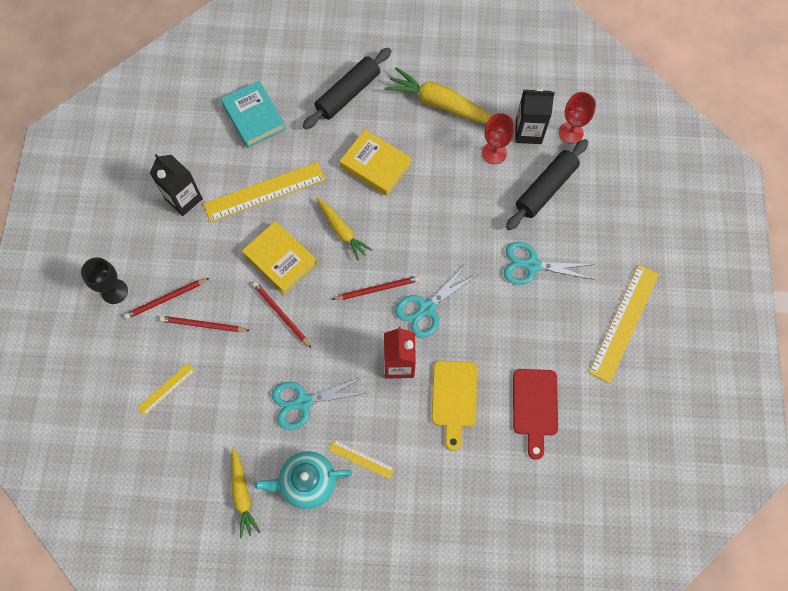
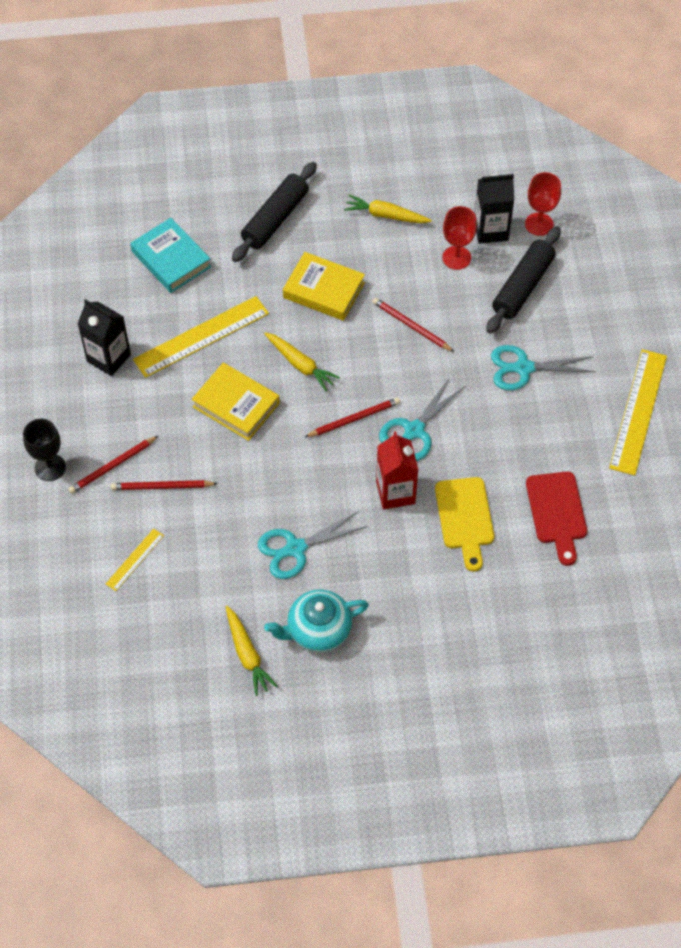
camera: 10 degrees left, 10 degrees down
red pencil [252,282,311,348] -> red pencil moved to [372,298,454,352]
yellow ruler [329,440,395,479] -> none
yellow carrot [384,67,492,124] -> yellow carrot [344,195,432,223], size x0.61

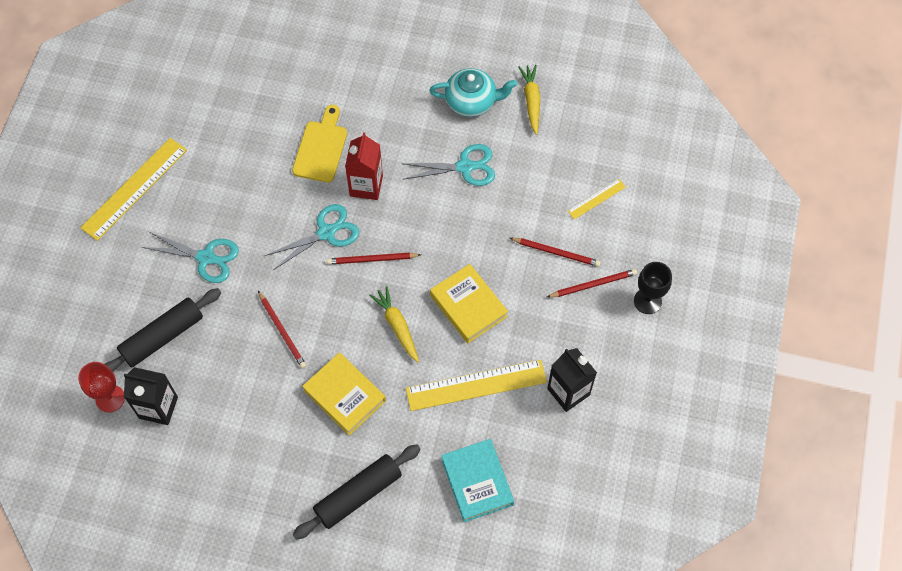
camera: 160 degrees left, 5 degrees up
yellow carrot [344,195,432,223] -> none
red goblet [442,206,477,270] -> none
red cutting board [526,471,587,566] -> none

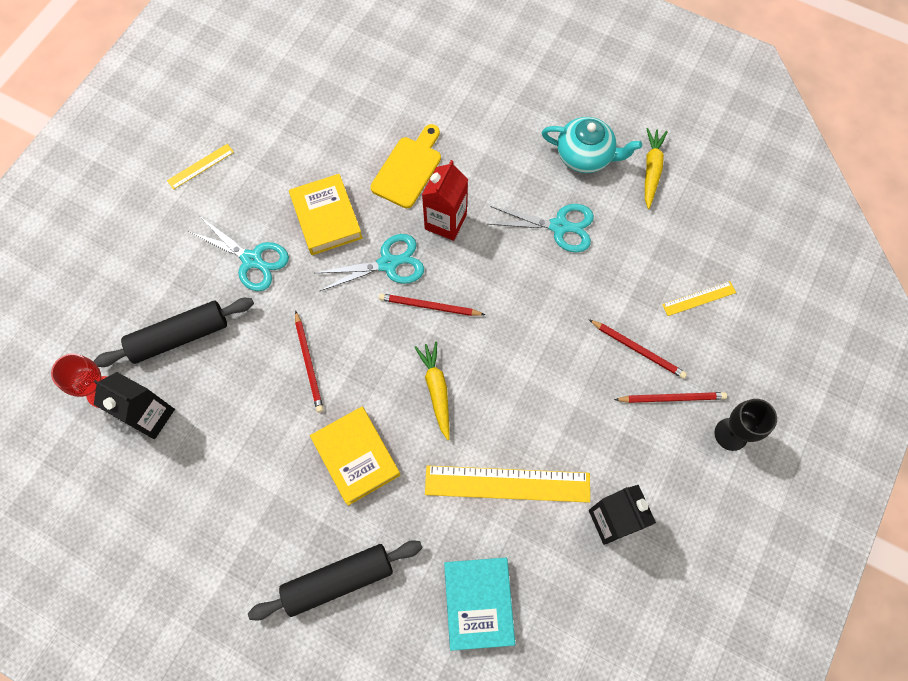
camera: 15 degrees right, 5 degrees up
yellow ruler [80,138,187,241] -> yellow ruler [167,144,234,190], size x0.50
yellow book [430,264,508,343] -> yellow book moved to [289,174,363,255]

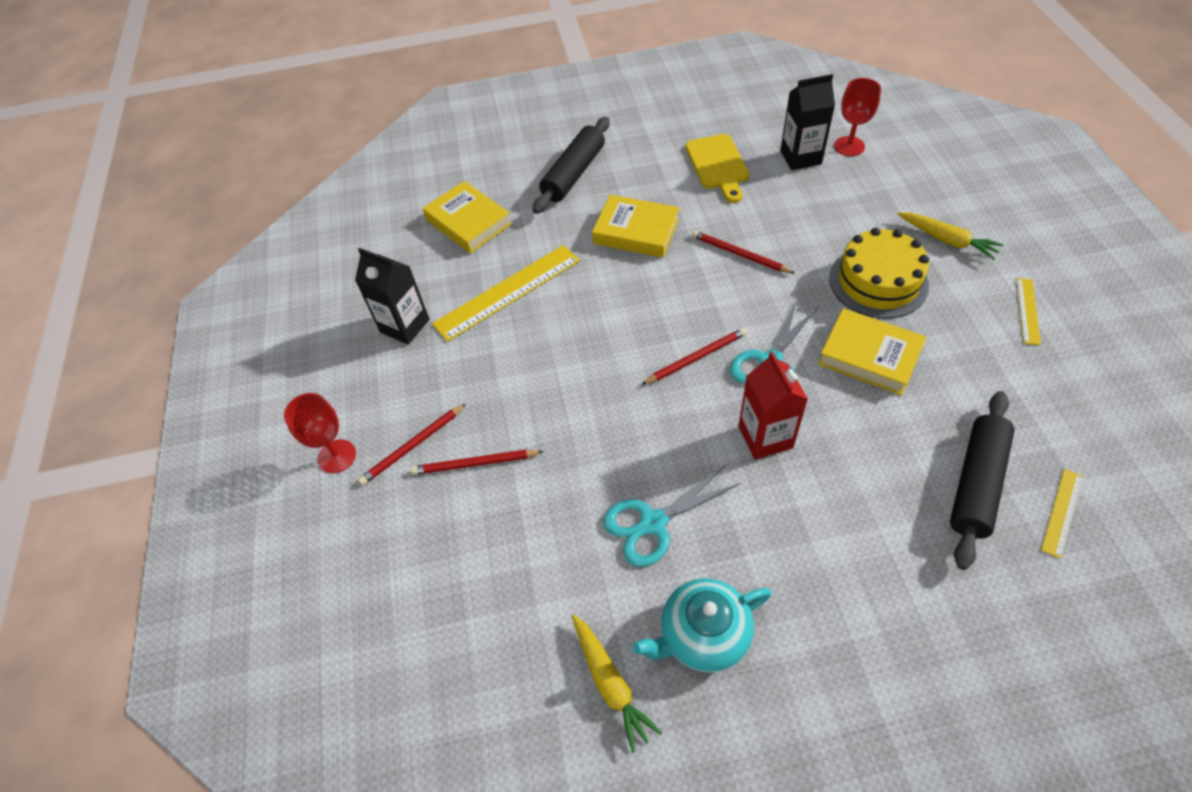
camera: 145 degrees right, 15 degrees down
black rolling pin [94,298,254,367] -> black rolling pin moved to [950,391,1015,570]
turquoise scissors [189,217,289,291] -> yellow cake [829,228,929,319]
yellow cutting board [371,124,441,208] -> yellow cutting board moved to [685,134,750,203]
yellow carrot [415,342,450,440] -> yellow carrot moved to [898,212,1003,260]
turquoise book [444,558,515,651] -> yellow book [423,181,512,253]
yellow ruler [662,281,736,316] -> yellow ruler moved to [1041,469,1083,559]
black goblet [714,399,777,451] -> red goblet [284,393,356,473]

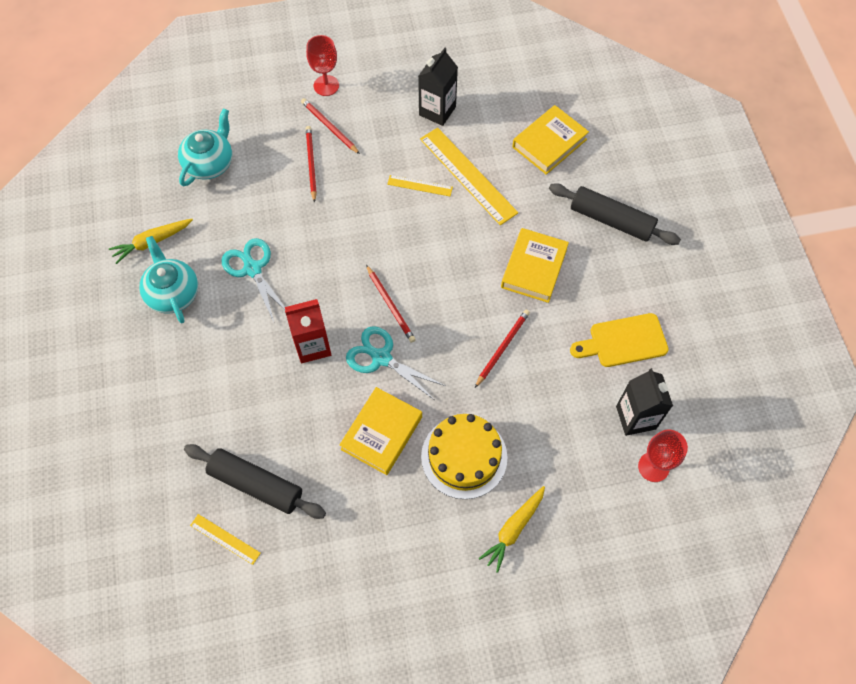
camera: 85 degrees right, 10 degrees up
yellow ruler [1016,278,1041,345] -> yellow ruler moved to [387,175,453,196]
none -> turquoise teapot [178,108,232,186]

